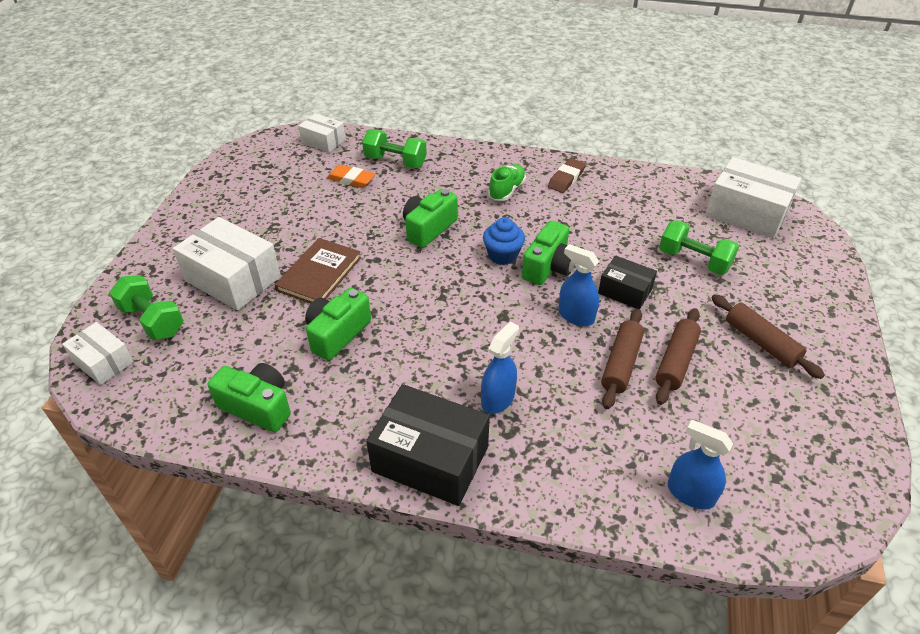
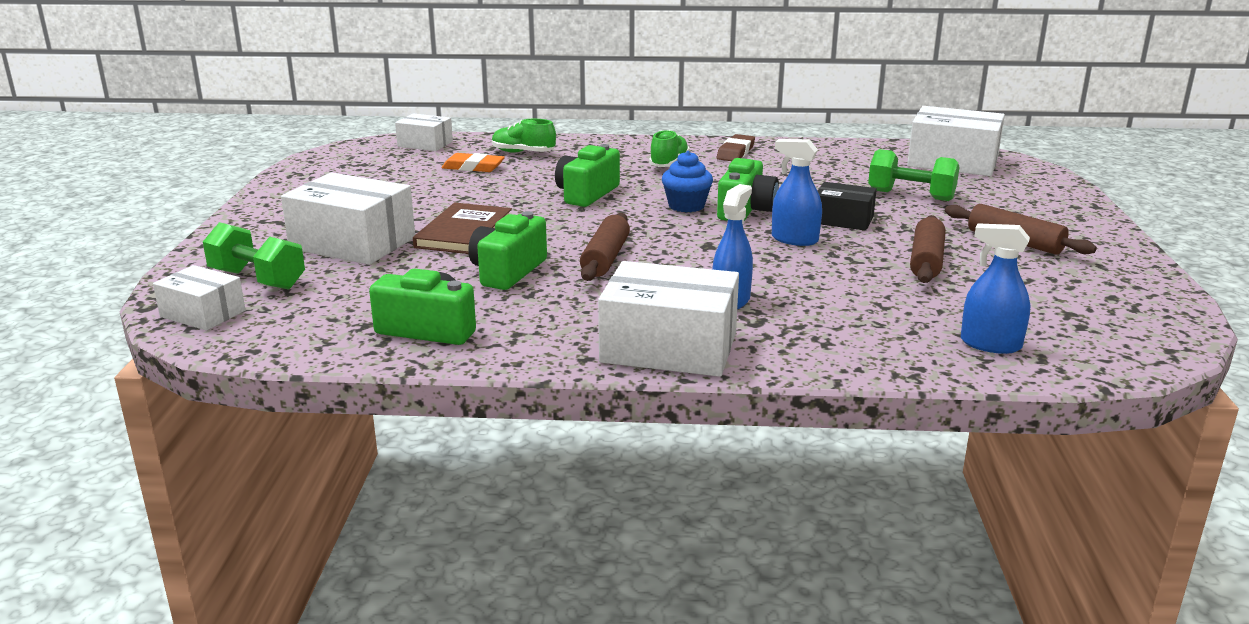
camera: 10 degrees left, 20 degrees down
green dumbbell [362,129,427,168] -> green shoe [492,119,556,153]
black box [366,384,490,506] -> white box [598,261,739,377]
brown rolling pin [601,309,644,409] -> brown rolling pin moved to [580,213,630,281]

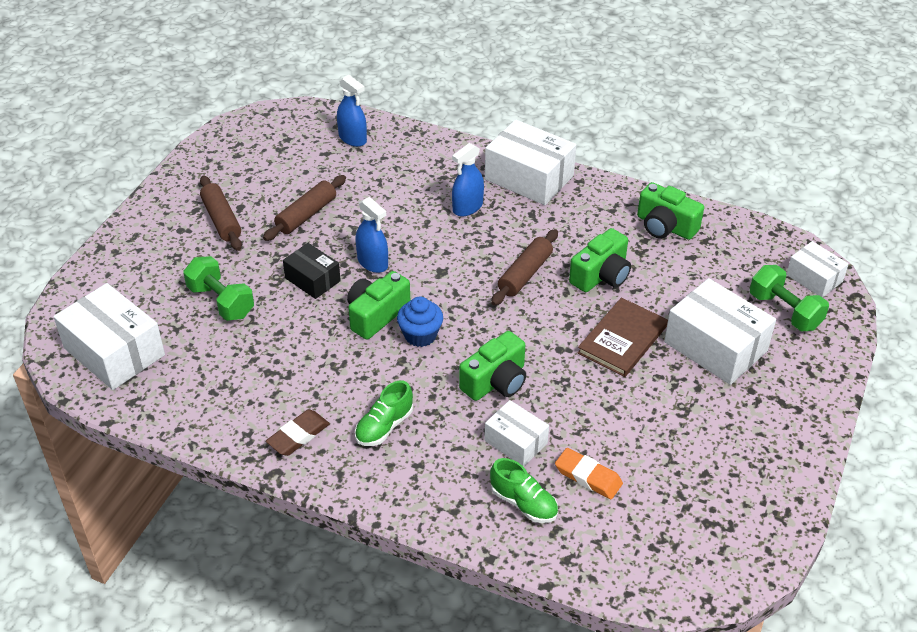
camera: 160 degrees left, 20 degrees up
white box [395,113,453,151] -> white box moved to [484,400,549,467]

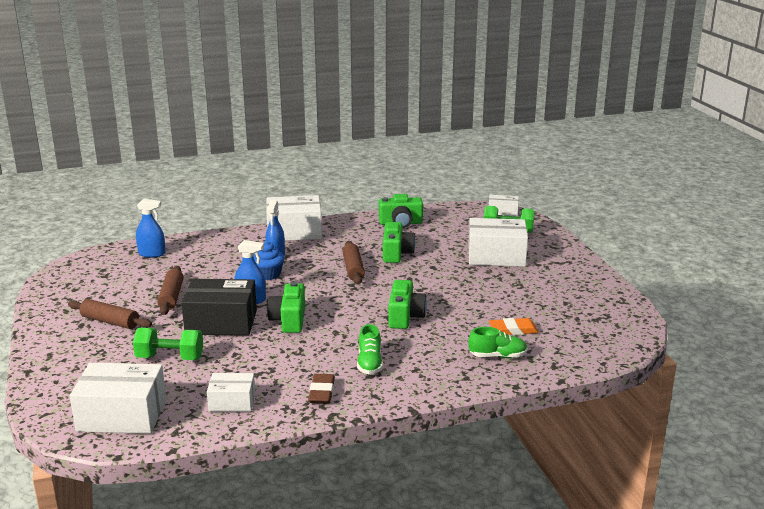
camera: 40 degrees left, 20 degrees down
black box [283,243,341,299] -> black box [181,279,257,336], size x1.74
blue cupcake [397,297,443,347] -> blue cupcake moved to [253,242,284,280]
white box [484,400,549,467] -> white box moved to [207,373,255,412]
brown book [577,298,668,377] -> none

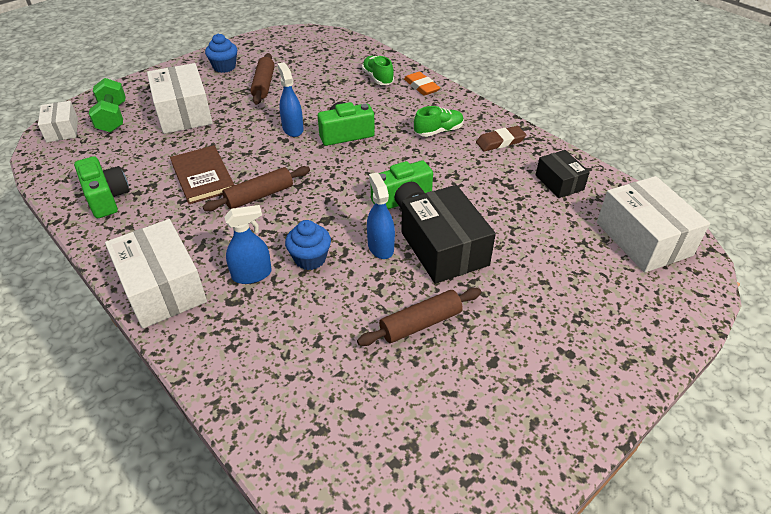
camera: 115 degrees left, 20 degrees up
brown rolling pin [68,299,152,329] -> brown rolling pin moved to [250,53,275,104]
green dumbbell [133,328,203,360] -> none
blue spray bottle [136,199,166,258] -> blue spray bottle moved to [277,62,304,137]
white box [207,373,255,412] -> black box [536,150,590,198]
green camera [383,222,416,263] -> brown book [170,145,234,204]
orange eraser [489,318,539,335] -> orange eraser moved to [404,72,440,96]
none -> blue cupcake [205,34,237,73]

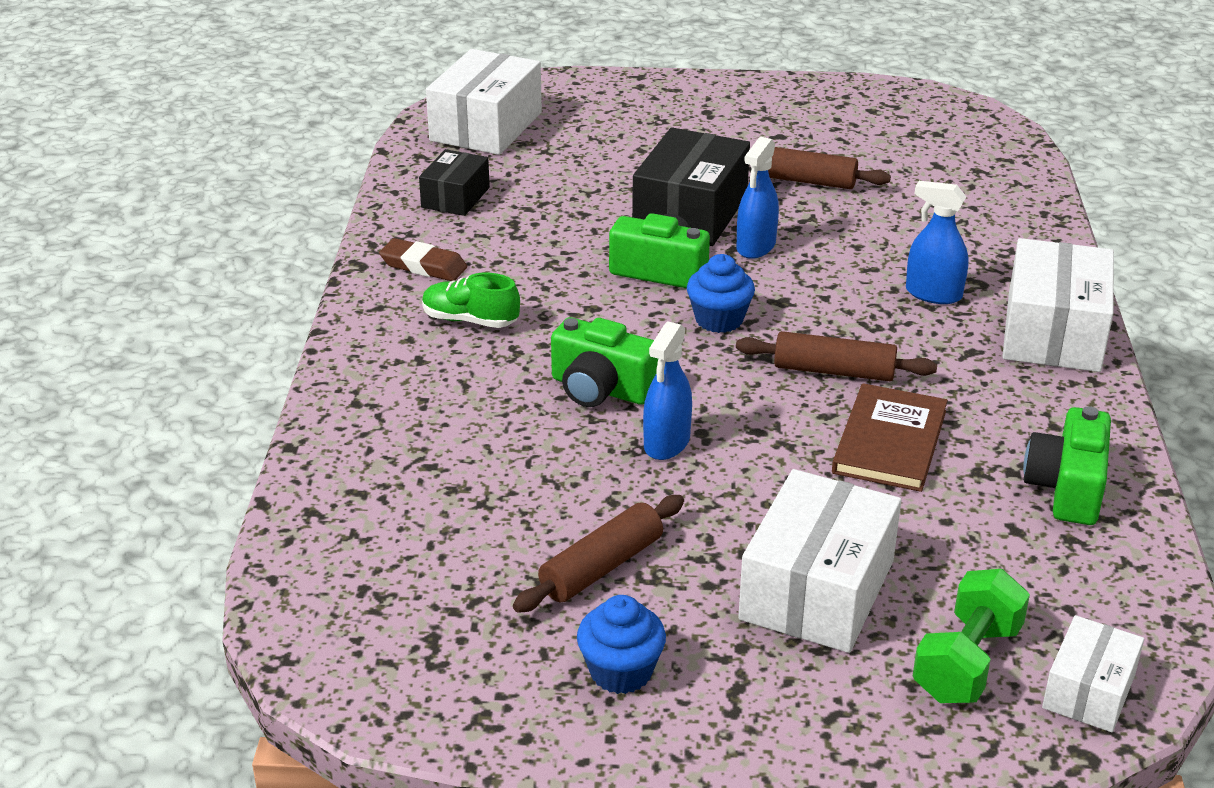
camera: 135 degrees left, 10 degrees down
blue cupcake [285,220,331,270] -> blue cupcake moved to [687,254,755,333]
green shoe [362,56,394,85] -> none
orange eraser [404,72,440,96] -> none

